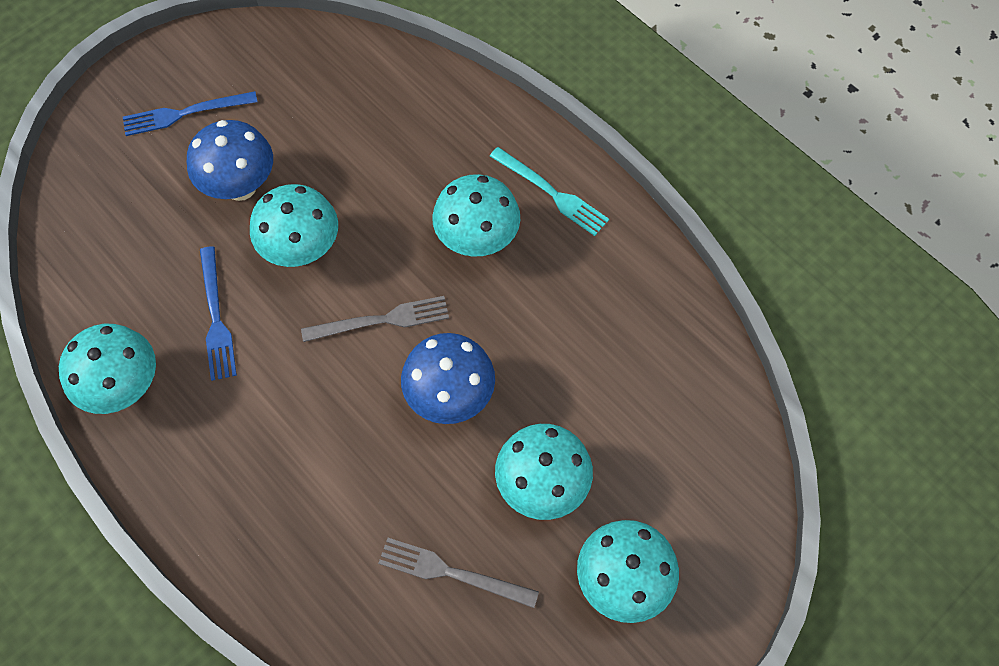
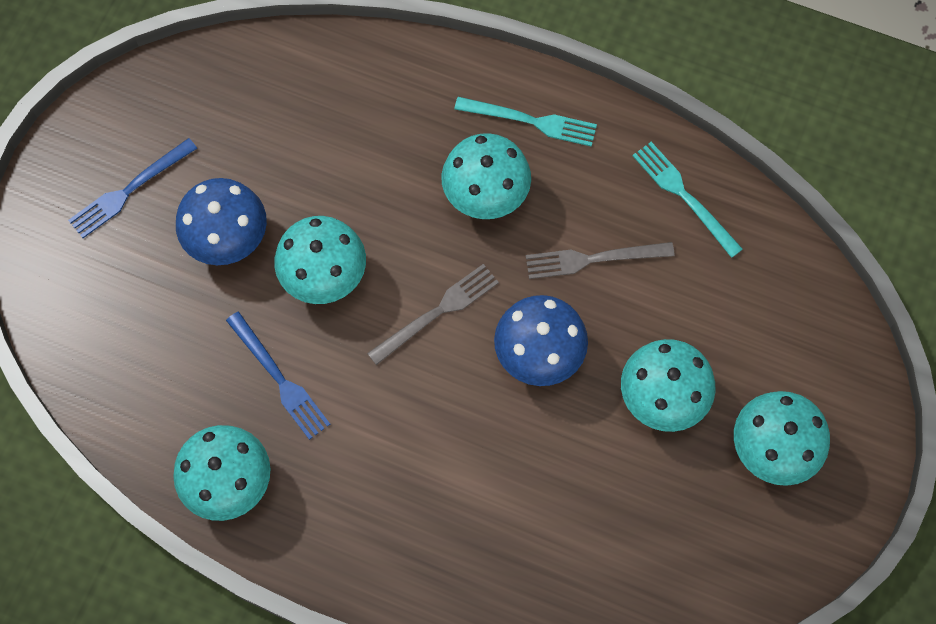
camera: 25 degrees left, 5 degrees up
grey fork [378,538,539,608] -> grey fork moved to [526,242,675,279]
none -> turquoise fork [633,142,743,258]

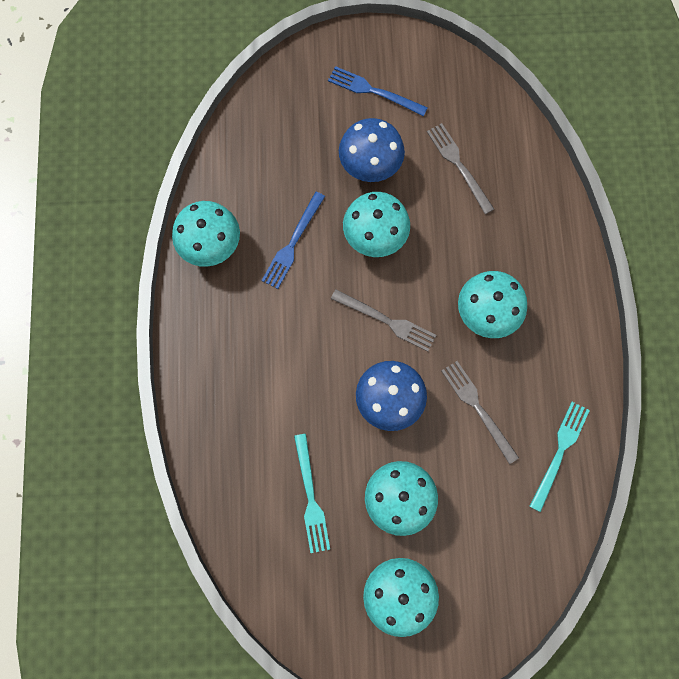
camera: 65 degrees right, 5 degrees up
turquoise fork [454,97,597,147] -> turquoise fork moved to [294,434,330,553]
none -> grey fork [427,123,494,214]

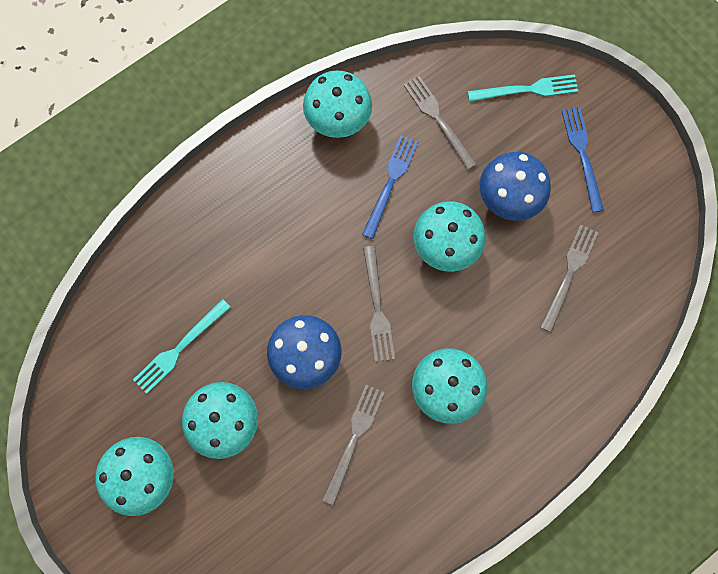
camera: 55 degrees right, 0 degrees up
blue fork [261,192,325,289] -> blue fork turned 120 degrees clockwise [362,135,418,239]
turquoise fork [529,402,590,512] -> turquoise fork moved to [468,74,578,102]
none -> grey fork [404,76,477,170]

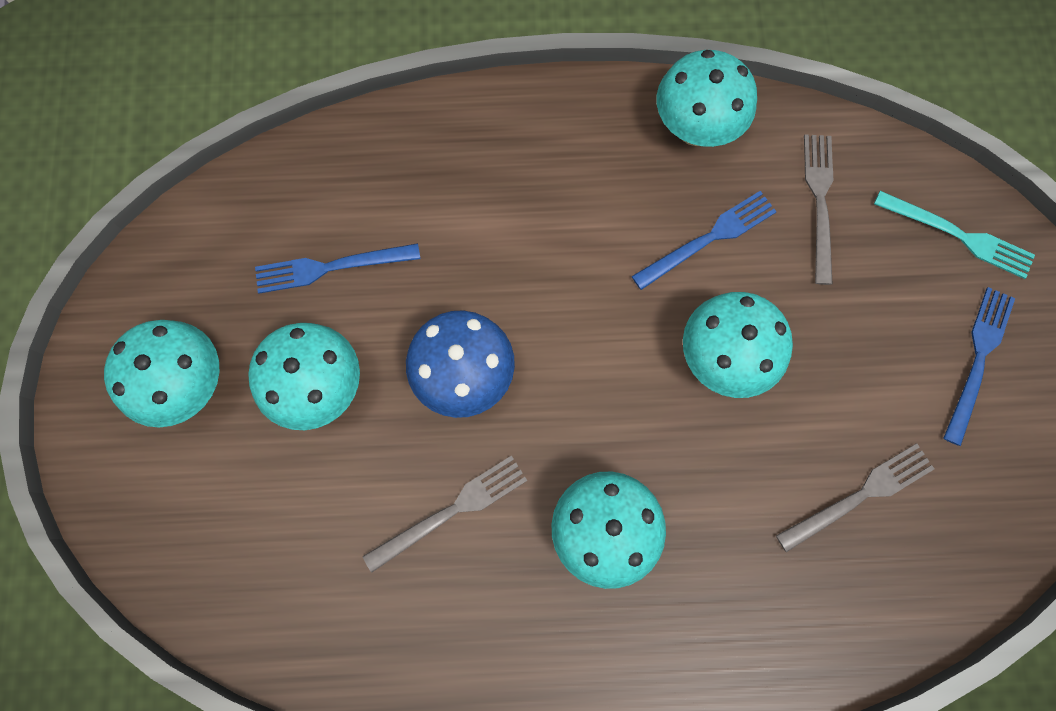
camera: 35 degrees right, 0 degrees up
turquoise fork [133,299,231,394] -> blue fork [255,243,420,294]
grey fork [363,246,395,362] -> none
blue mushroom [479,152,551,221] -> none

